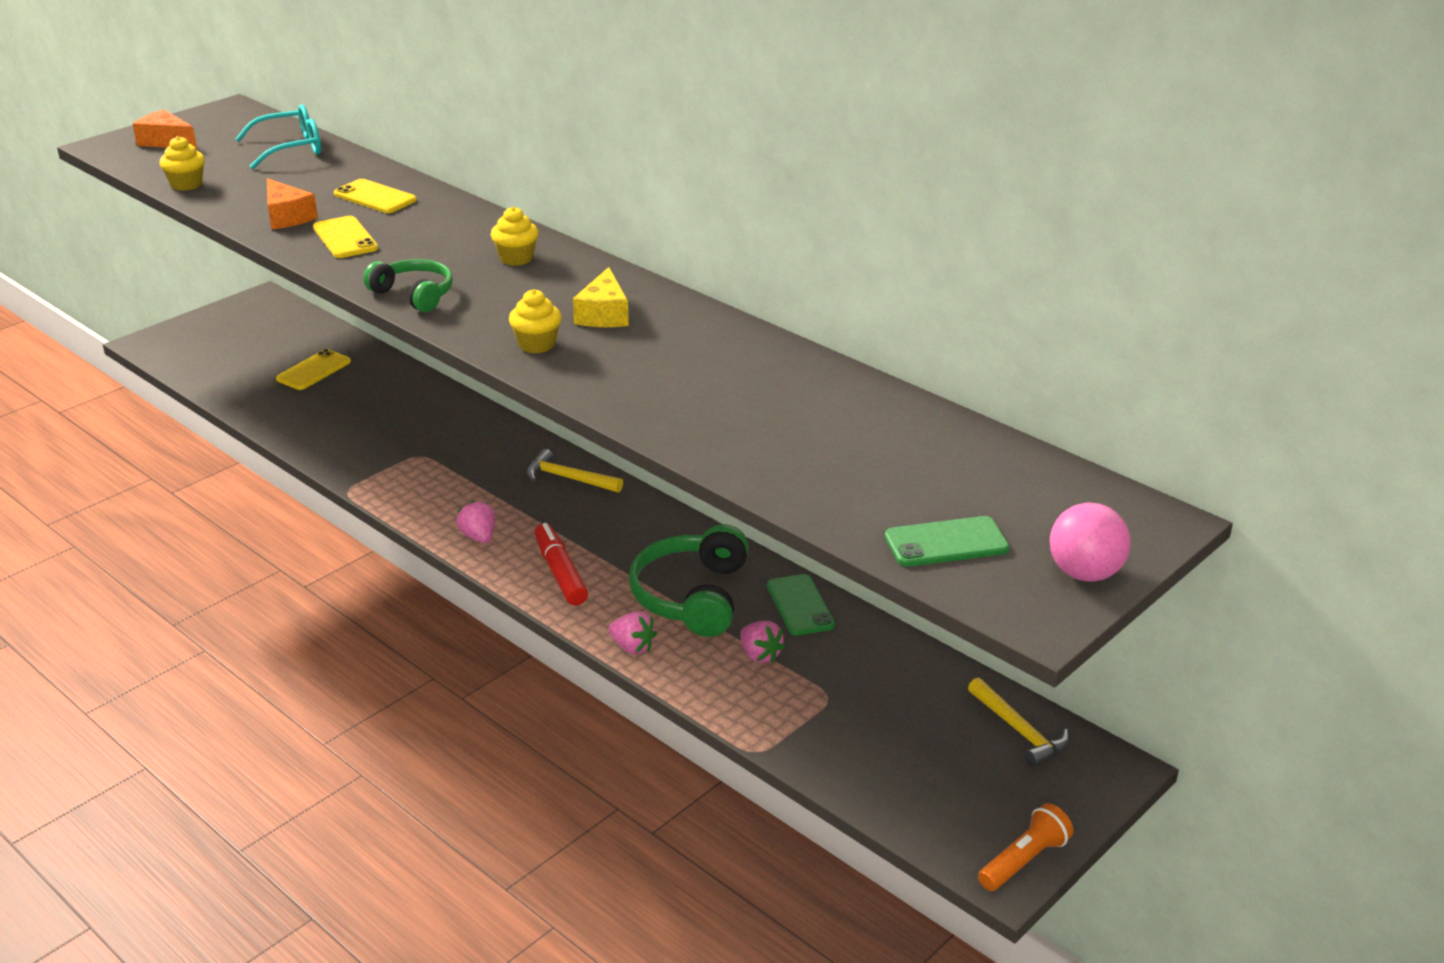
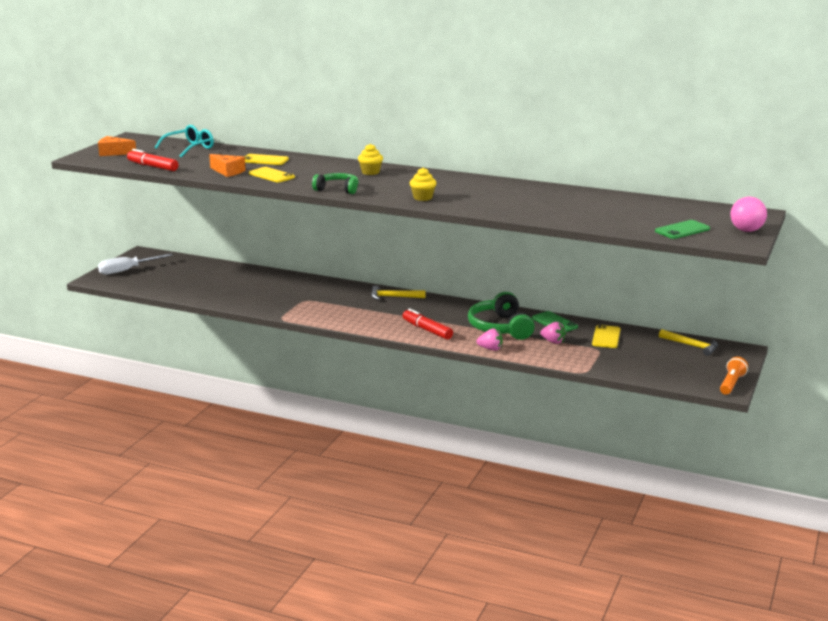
camera: 20 degrees left, 10 degrees down
yellow cupcake [160,136,205,191] -> red marker [127,149,178,171]
yellow phone [276,349,351,390] -> yellow phone moved to [592,325,620,348]
pink strawberry [457,500,495,543] -> none
yellow cheese [573,267,629,327] -> none
none -> white screwdriver [98,253,173,275]

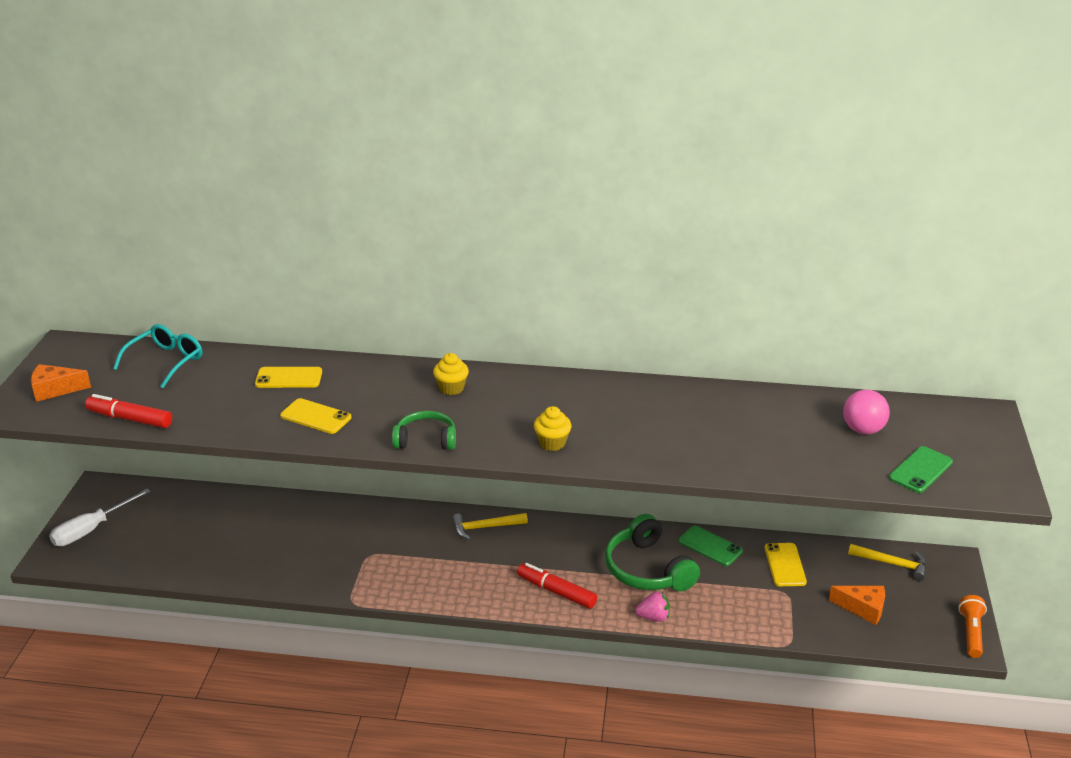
camera: 15 degrees left, 10 degrees up
orange cheese [209,154,246,177] -> orange cheese moved to [829,586,885,625]
pink strawberry [540,322,566,344] -> none
pink ball [730,197,767,232] -> pink ball moved to [843,390,890,434]

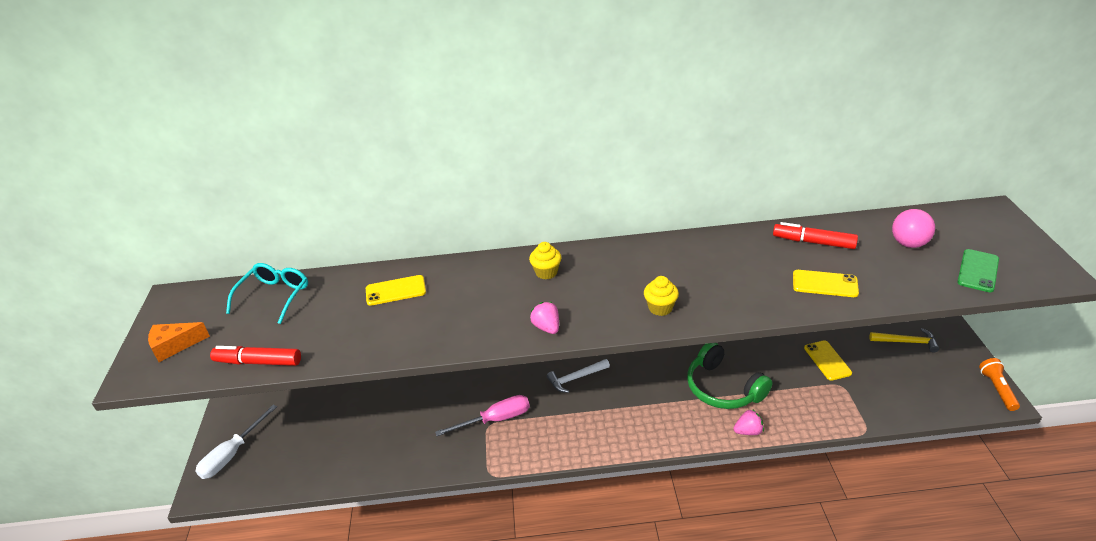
camera: 10 degrees left, 5 degrees up
yellow phone [280,398,351,434] -> yellow phone moved to [793,270,859,297]
green headphones [392,411,456,450] -> pink strawberry [530,302,559,334]
yellow hammer [452,513,528,540] -> white hammer [547,359,610,393]
red marker [517,563,597,609] -> red marker moved to [773,222,858,249]
green phone [678,526,743,566] -> none
orange cheese [829,586,885,625] -> none
none -> pink screwdriver [435,395,530,436]

